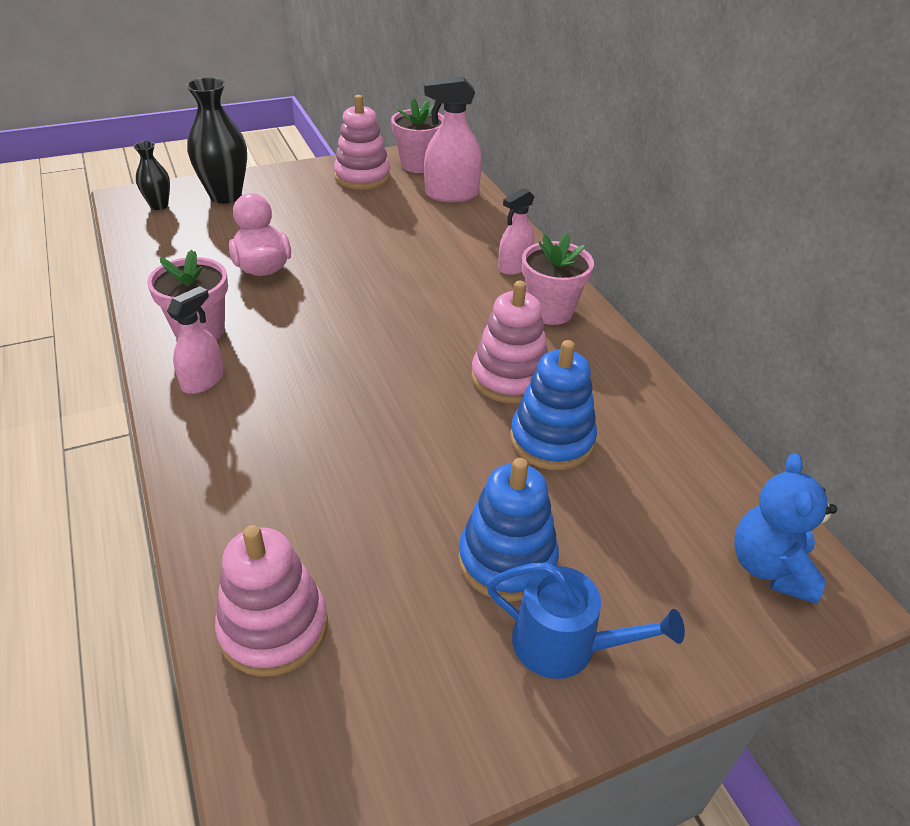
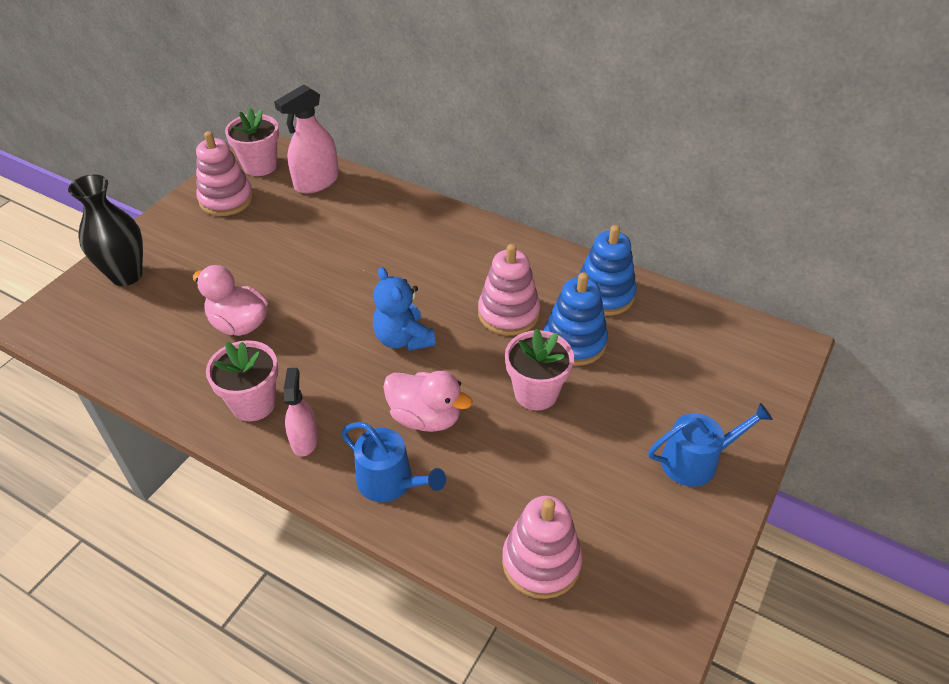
camera: 35 degrees left, 5 degrees up
black vase [133,141,170,210] -> none
blue stacking toy [458,458,559,602] -> blue stacking toy moved to [577,225,637,316]
pink spray bottle [498,188,535,275] -> none
pink flower pot [522,233,594,325] -> pink flower pot moved to [505,329,574,410]
blue teddy bear [734,453,837,604] -> blue teddy bear moved to [373,267,436,351]
none -> blue watering can [341,422,446,502]
none -> pink duck [383,371,473,432]

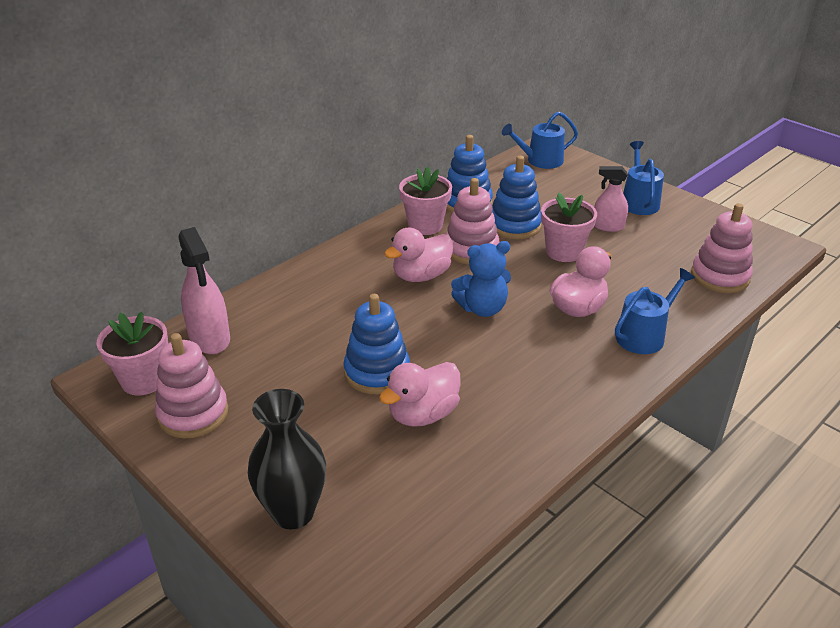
camera: 75 degrees left, 10 degrees down
pink flower pot [206,340,278,422] -> pink flower pot moved to [399,166,452,235]
pink spray bottle [284,368,318,457] -> pink spray bottle moved to [594,166,628,232]
none -> blue stacking toy [343,294,410,394]
none -> pink duck [384,227,453,282]
none -> blue watering can [502,112,578,169]

